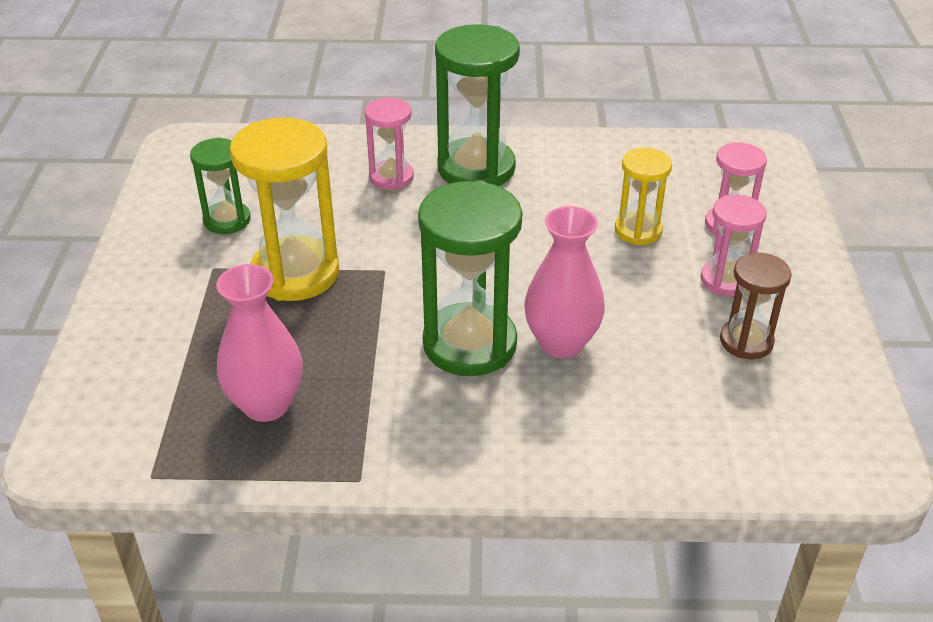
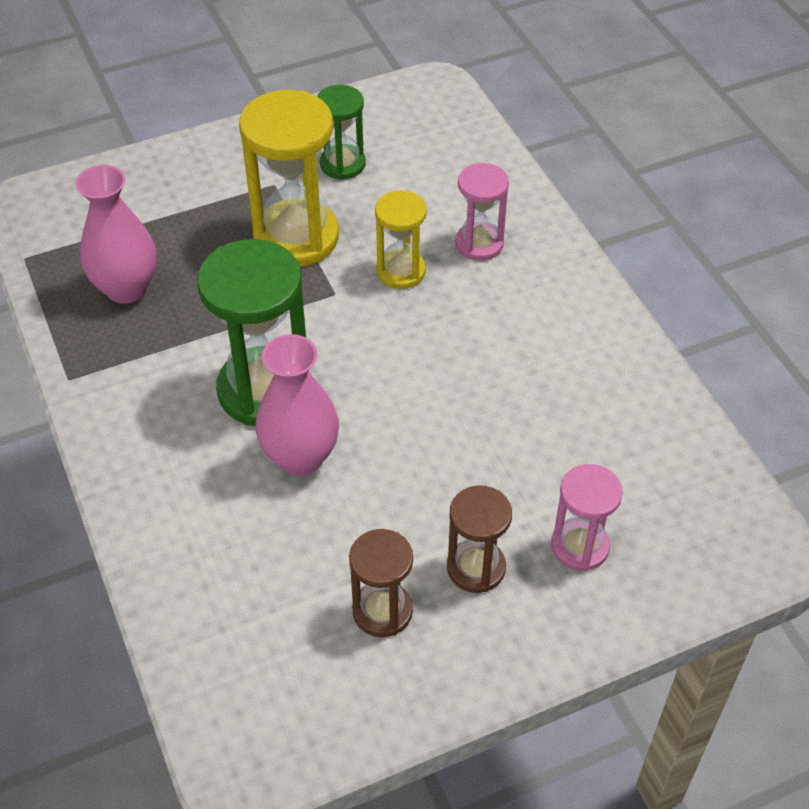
camera: 65 degrees right, 10 degrees up
green hourglass [435,24,520,186] -> none
yellow hourglass [615,148,672,245] -> yellow hourglass moved to [375,190,427,289]
pink hourglass [701,195,766,296] -> brown hourglass [447,485,512,593]

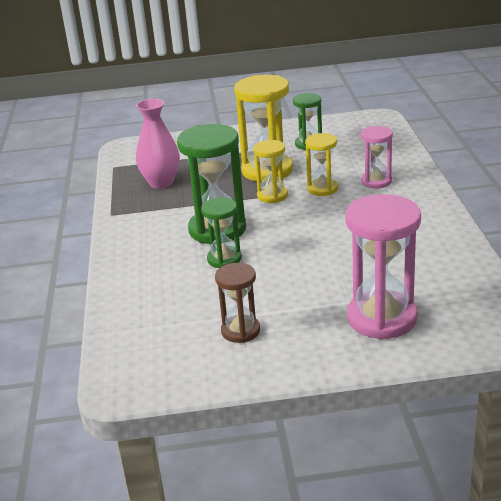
camera: 20 degrees right, 20 degrees down
pink vase [256,334,339,476] -> green hourglass [201,198,242,268]
brown hourglass [447,485,512,593] -> none
pink hourglass [551,464,623,571] -> pink hourglass [345,194,421,340], size x1.77
none -> yellow hourglass [253,140,288,203]

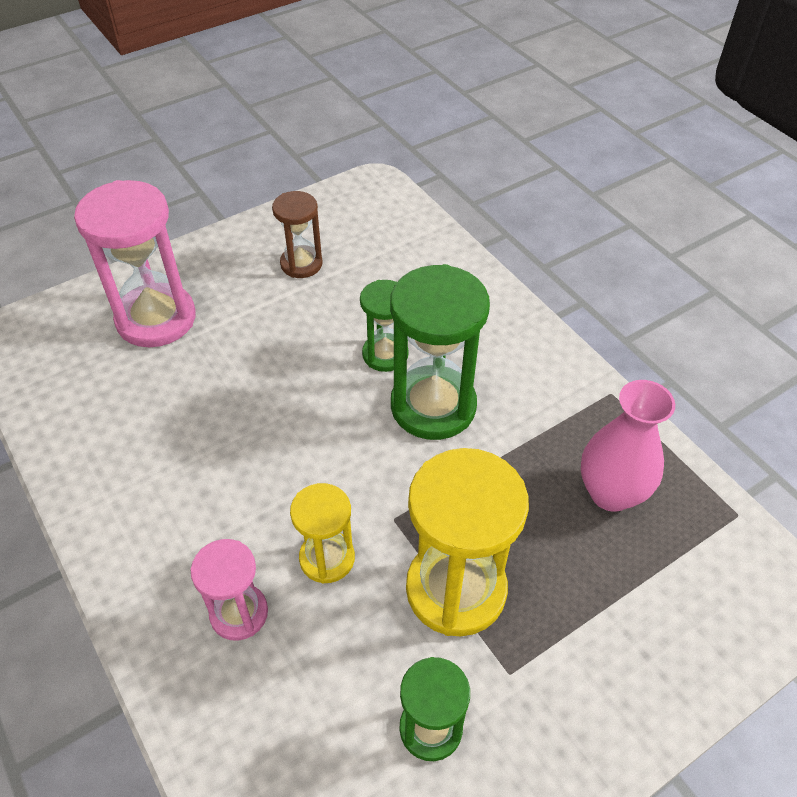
camera: 150 degrees right, 20 degrees up
yellow hourglass [253,140,288,203] -> none

